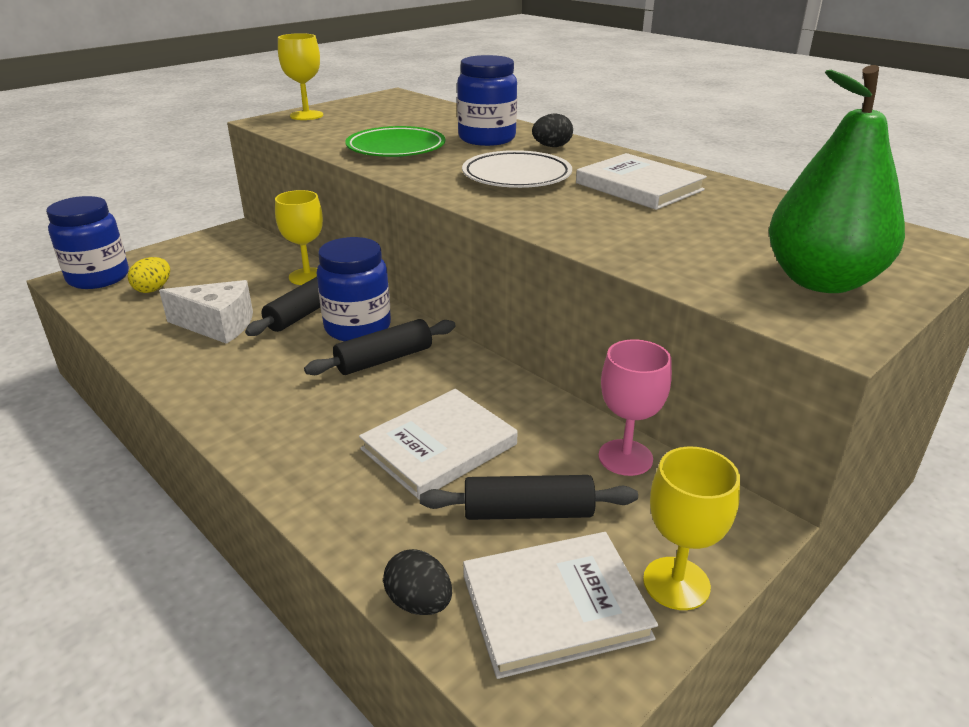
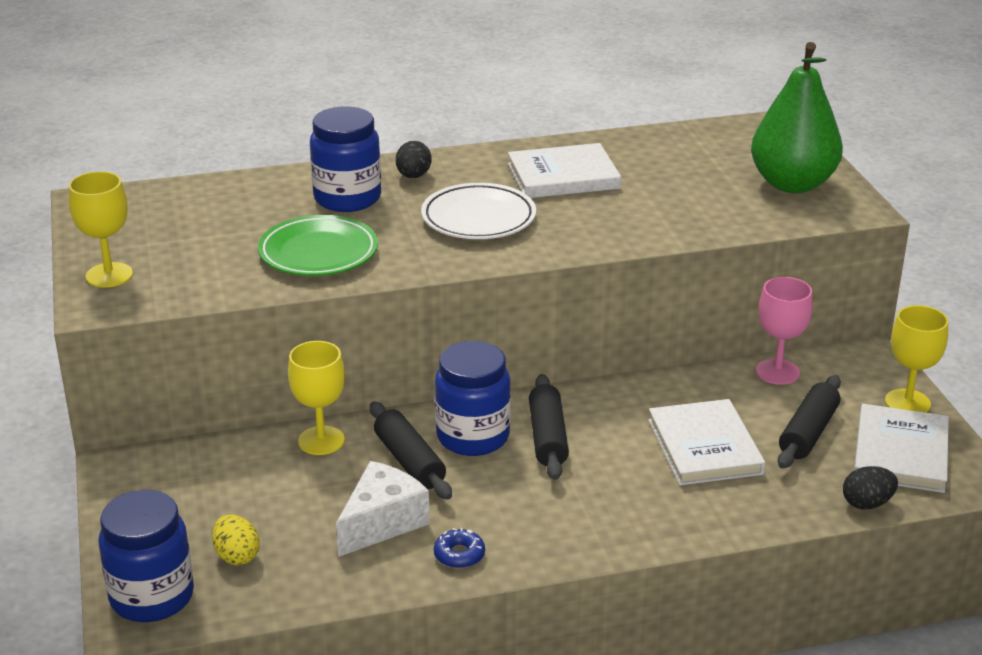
camera: 60 degrees left, 0 degrees up
none -> blue donut [434,528,485,569]

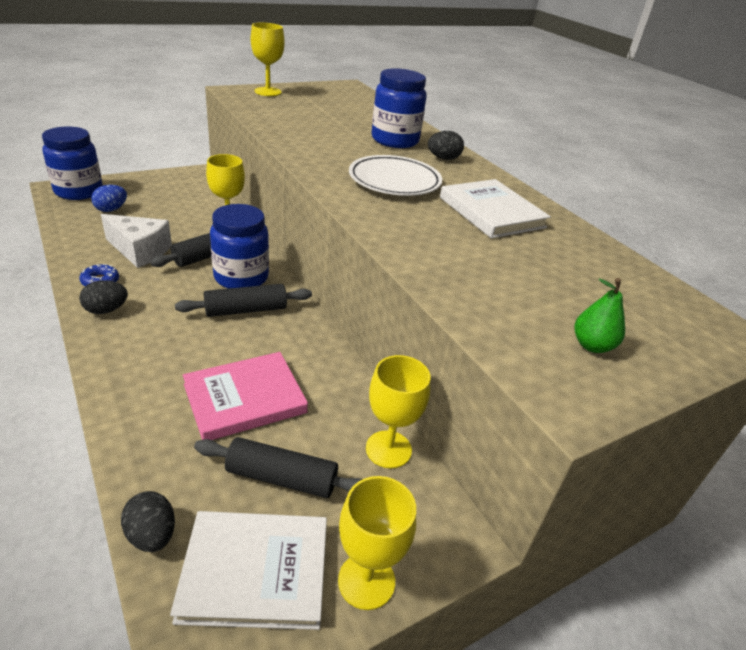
camera: 70 degrees right, 5 degrees up
yellow egg [212,515,260,565] -> blue egg [91,185,127,212]
green plate [258,215,378,276] -> none
white book [648,399,765,485] -> pink book [183,352,308,440]
green pear [751,42,843,193] -> green pear [574,278,625,353], size x0.42
pink goblet [756,277,813,385] -> yellow goblet [366,355,430,469]
none -> black egg [79,280,128,314]

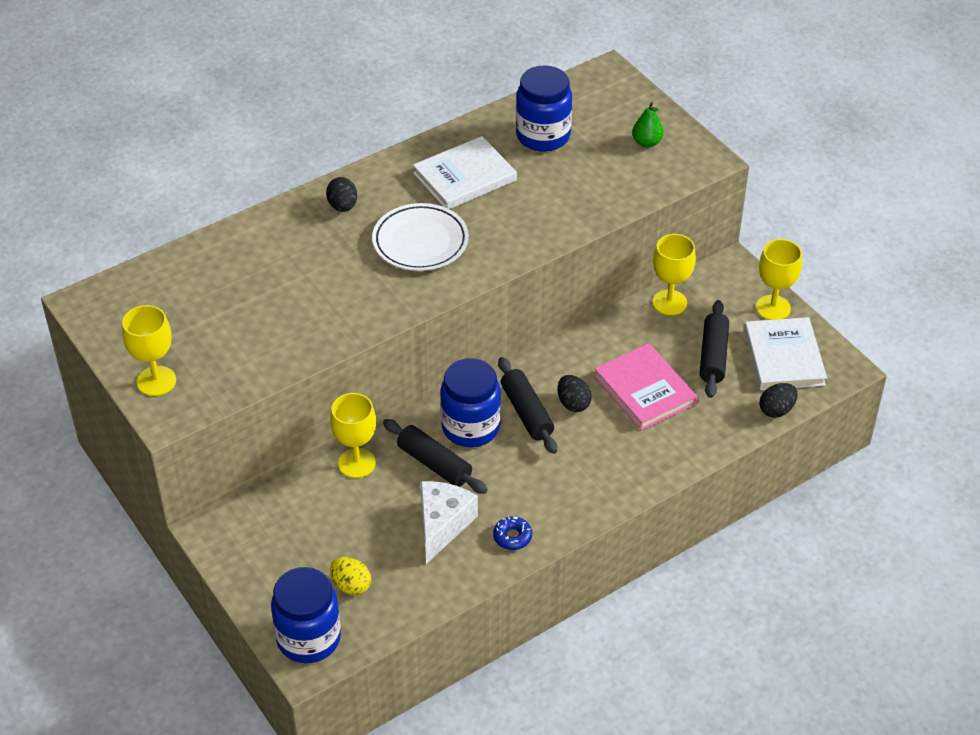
camera: 90 degrees left, 10 degrees up
black egg [79,280,128,314] -> black egg moved to [557,375,592,412]
blue egg [91,185,127,212] -> yellow egg [330,557,371,595]
blue jar [371,68,427,148] -> blue jar moved to [516,65,572,152]

